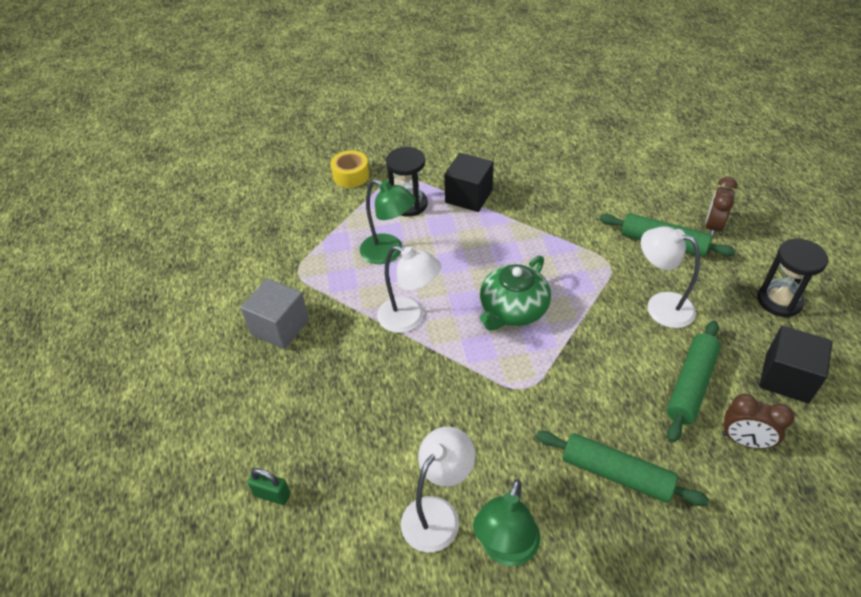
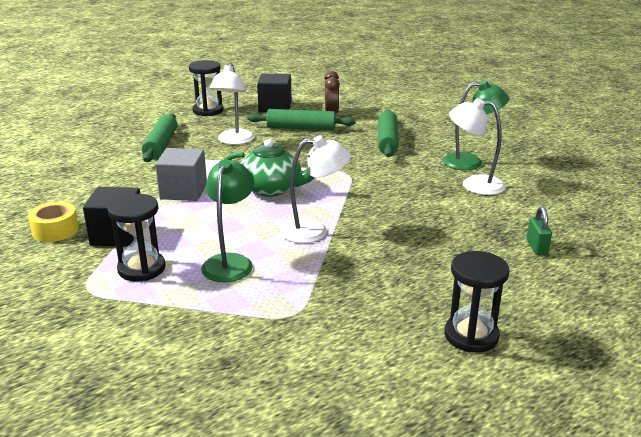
camera: 115 degrees left, 20 degrees down
grey cube [240,278,309,349] -> grey cube moved to [155,148,207,201]
yellow tape [331,150,369,188] -> yellow tape moved to [28,202,79,242]
white lamp [377,246,441,333] -> white lamp turned 75 degrees clockwise [280,136,351,243]
brown clock [705,177,738,238] -> none
none -> black hourglass [444,251,510,353]

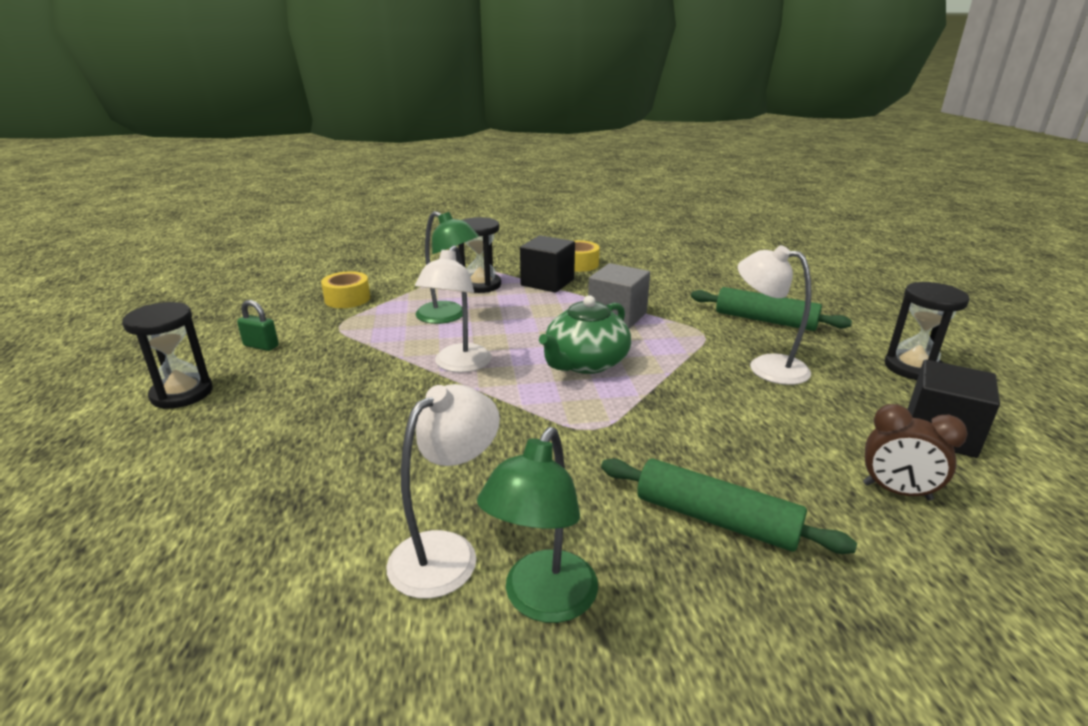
camera: 115 degrees right, 0 degrees up
green rolling pin [248,109,356,130] -> none
green padlock [527,207,552,255] -> green padlock moved to [237,300,279,351]
none -> yellow tape [321,271,371,308]

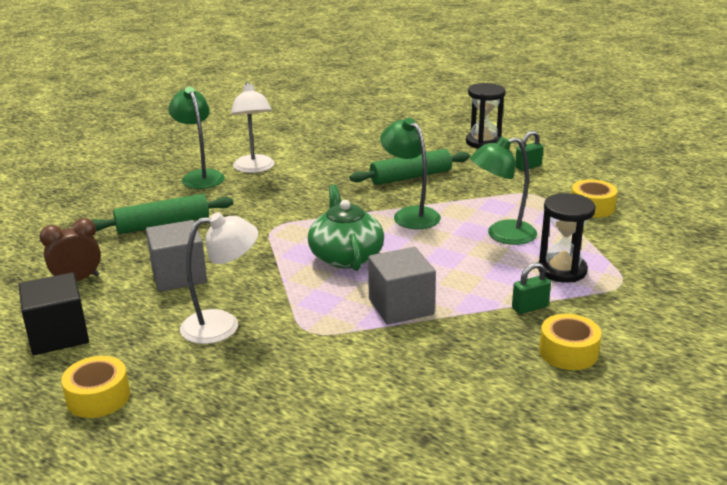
camera: 130 degrees right, 0 degrees up
white lamp [415,245,492,373] -> green lamp [380,118,441,229]
black cube [520,235,575,293] -> green padlock [512,262,551,314]
green rolling pin [691,287,852,331] -> green rolling pin moved to [350,149,470,185]
black hourglass [885,282,970,380] -> yellow tape [61,356,130,418]
none -> grey cube [146,220,207,292]

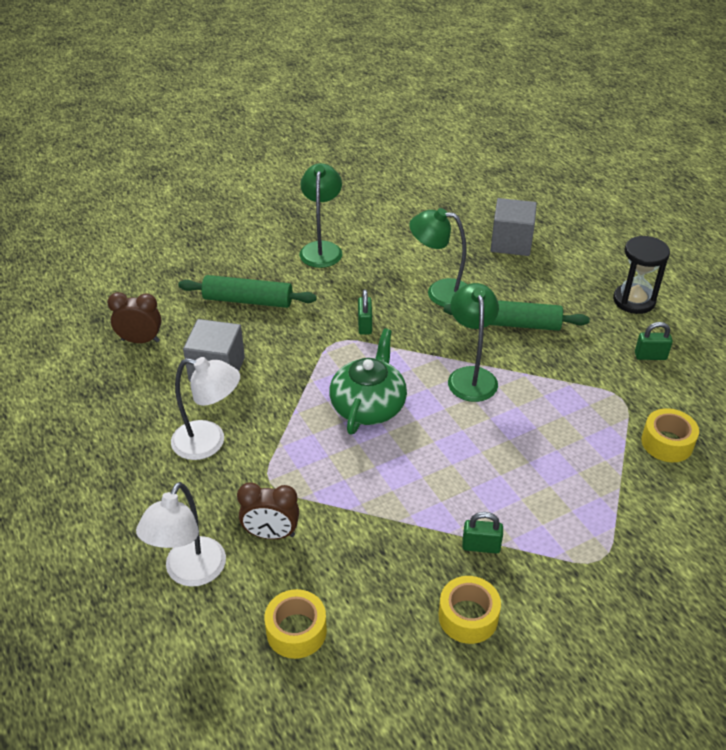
camera: 30 degrees right, 15 degrees up
black cube [19,272,89,355] -> none
yellow tape [61,356,130,418] -> yellow tape moved to [264,589,327,659]
white lamp [231,82,274,173] -> white lamp moved to [136,482,226,587]
grey cube [368,247,436,325] -> grey cube moved to [490,198,537,256]
green lamp [470,137,537,245] -> green lamp moved to [409,208,468,307]
black hourglass [539,193,596,283] -> none
none -> brown clock [237,483,299,539]
none -> green padlock [358,289,372,335]

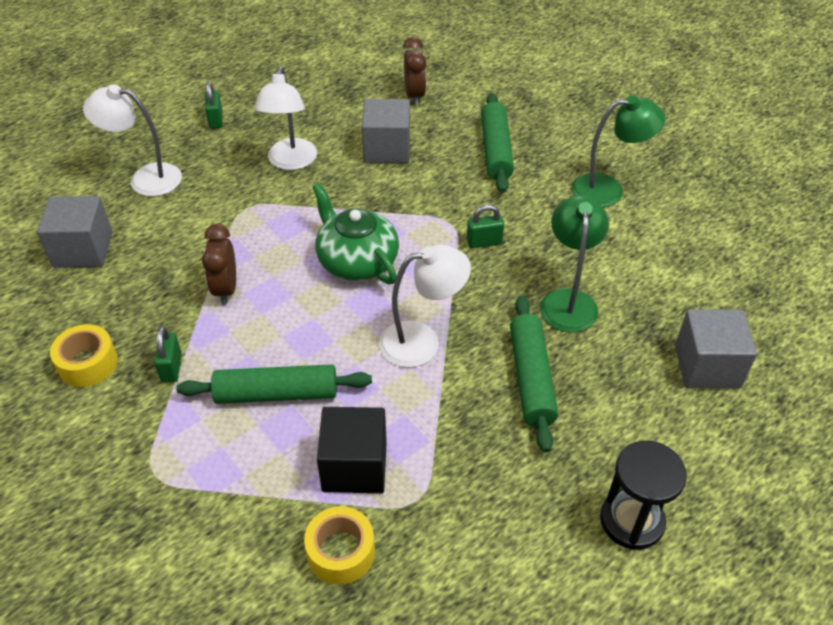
camera: 80 degrees right, 5 degrees up
brown clock [237,483,299,539] -> brown clock moved to [202,224,236,305]
yellow tape [264,589,327,659] -> grey cube [37,196,112,268]
green teapot [329,328,407,434] -> green teapot turned 135 degrees counterclockwise [312,183,399,284]
green lamp [448,283,499,402] -> white lamp [379,245,471,368]
green padlock [635,322,673,360] -> green padlock moved to [205,82,223,129]
none -> green rolling pin [176,364,372,404]
none -> black cube [317,407,387,493]

